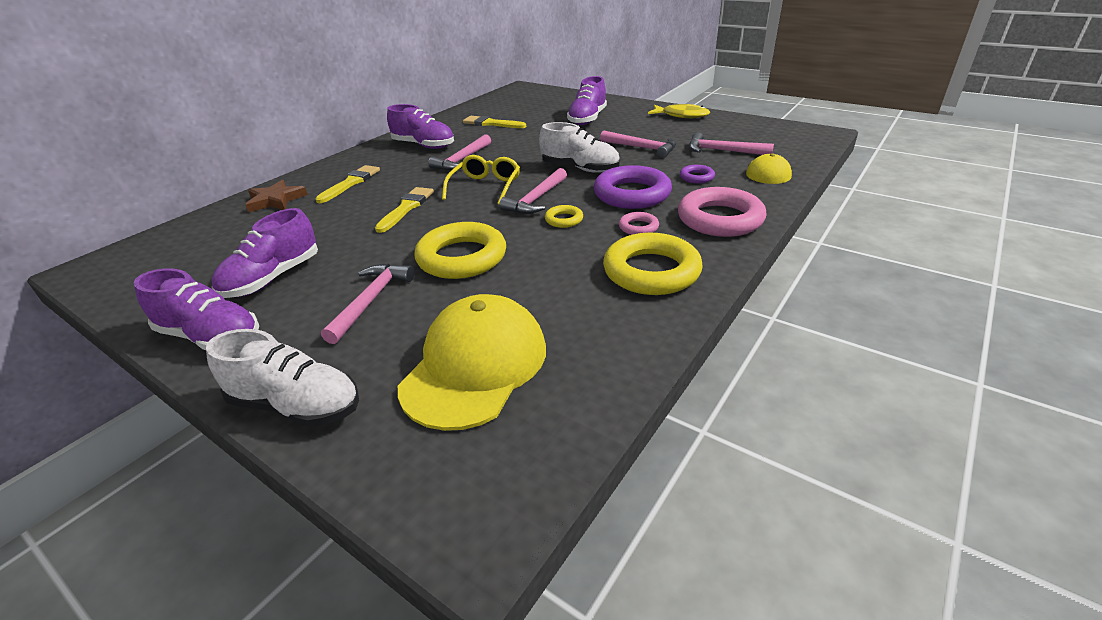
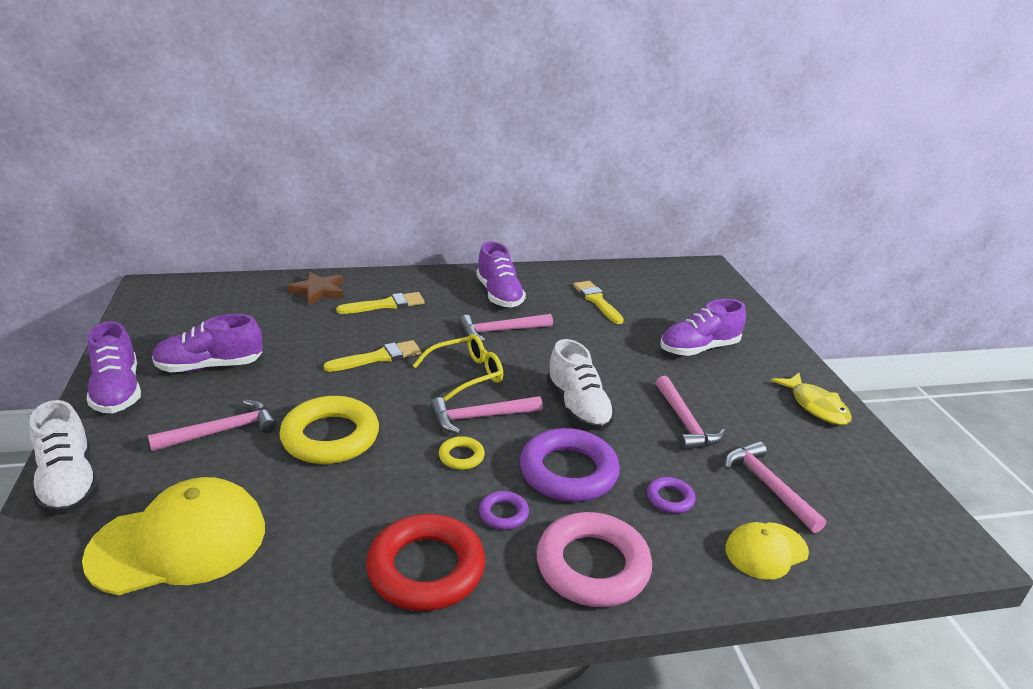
camera: 40 degrees right, 5 degrees down
yellow ring [603,233,703,295] -> red ring [366,514,485,611]
pink ring [619,212,659,235] -> purple ring [479,491,529,530]

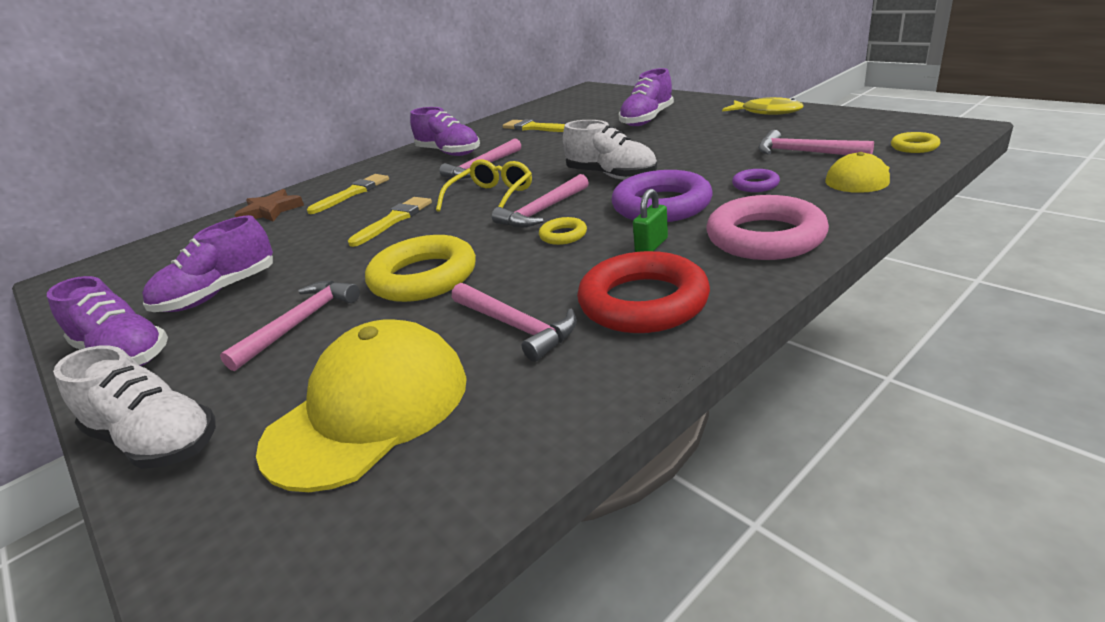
camera: 25 degrees left, 0 degrees up
purple ring [479,491,529,530] -> green padlock [633,189,668,252]
pink hammer [656,376,726,450] -> pink hammer moved to [452,283,577,362]
none -> yellow ring [891,132,940,153]

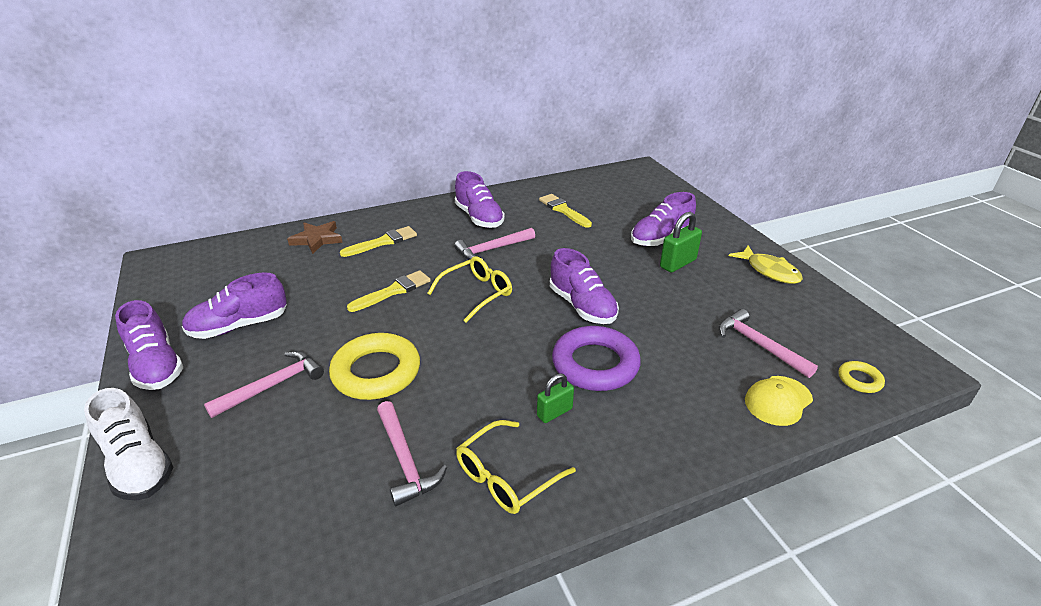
camera: 15 degrees right, 5 degrees up
yellow cap [256,319,467,492] -> none
pink hammer [492,174,589,228] -> none
yellow ring [539,217,587,245] -> none
white shoe [563,120,657,180] -> purple shoe [550,248,619,324]
red ring [577,251,710,333] -> yellow glasses [456,420,576,514]
pink ring [707,195,829,260] -> none
purple ring [732,169,780,192] -> none
none -> green padlock [660,212,702,273]

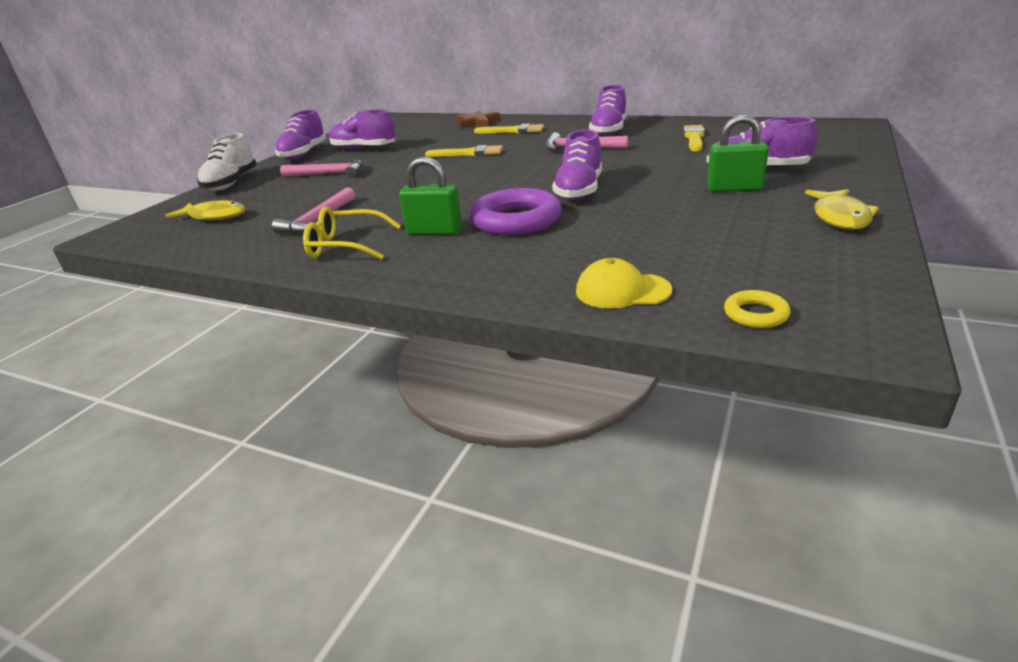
camera: 50 degrees right, 5 degrees down
yellow ring [329,333,420,400] -> none
yellow glasses [427,256,512,323] -> none
green padlock [537,373,574,423] -> green padlock [399,156,462,235], size x1.52
pink hammer [719,309,818,378] -> none
none -> yellow fish [165,200,245,220]

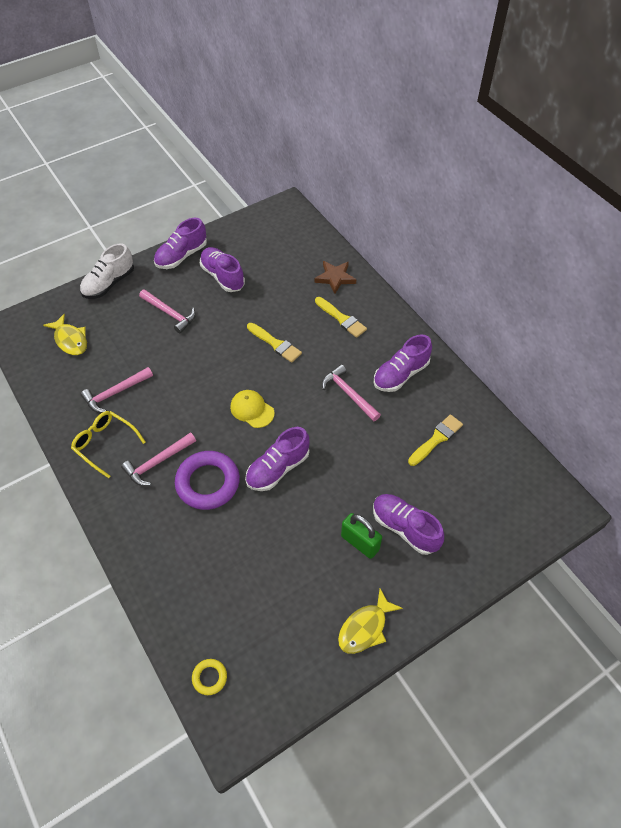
camera: 30 degrees right, 25 degrees up
green padlock [399,156,462,235] -> pink hammer [121,432,196,486]
yellow cap [576,258,672,309] -> yellow cap moved to [230,390,275,428]

